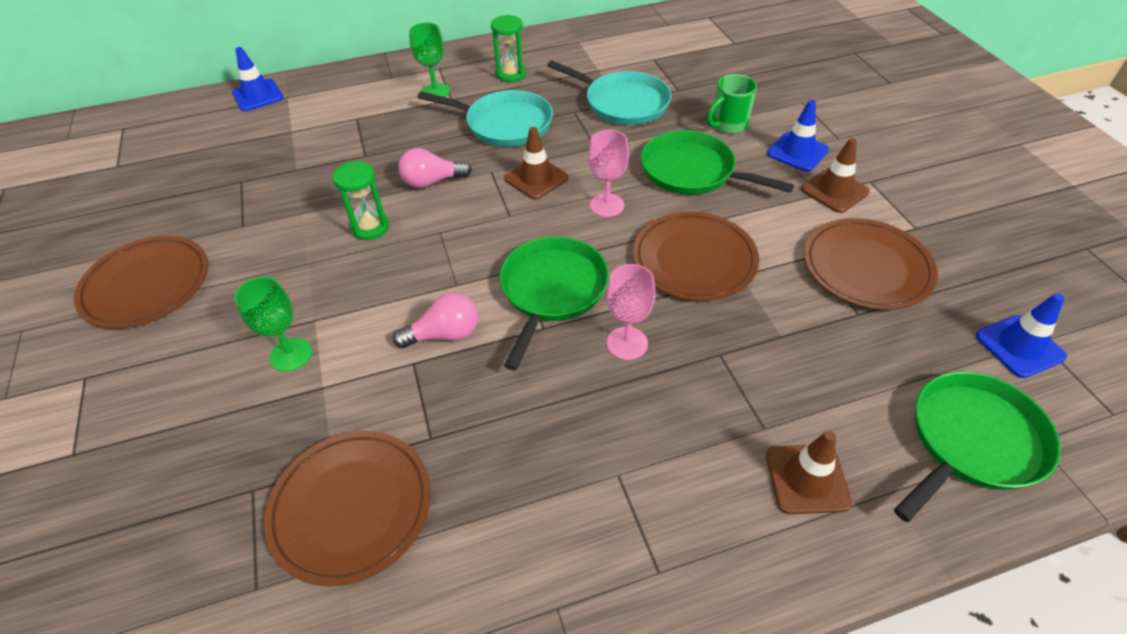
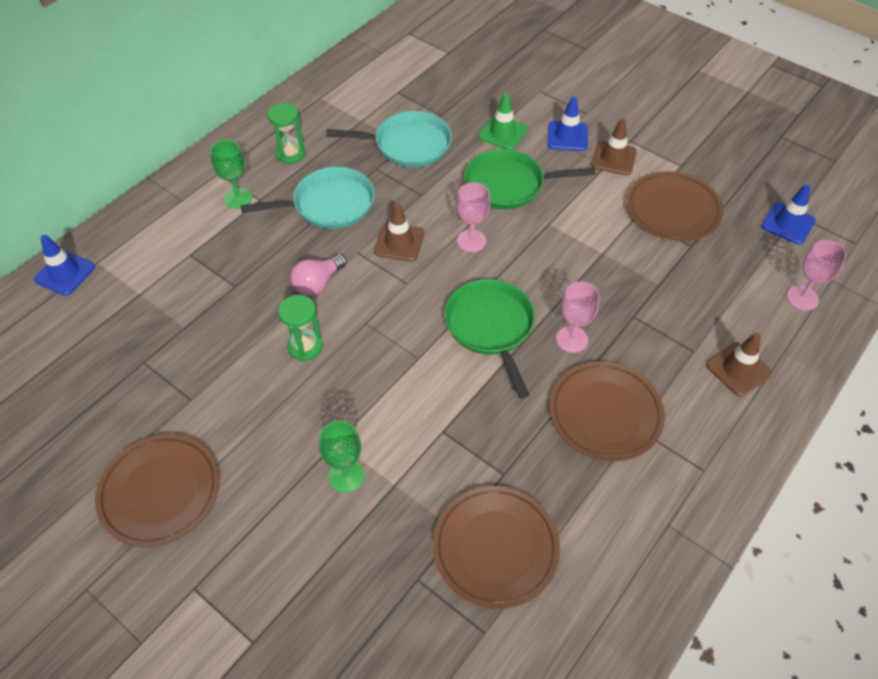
camera: 35 degrees left, 5 degrees up
pink light bulb [393,292,478,348] -> none
brown plate [633,212,759,301] -> brown plate moved to [549,361,665,461]
green mug [707,74,757,134] -> green traffic cone [478,93,528,150]
green pan [894,371,1061,522] -> pink goblet [787,240,847,311]

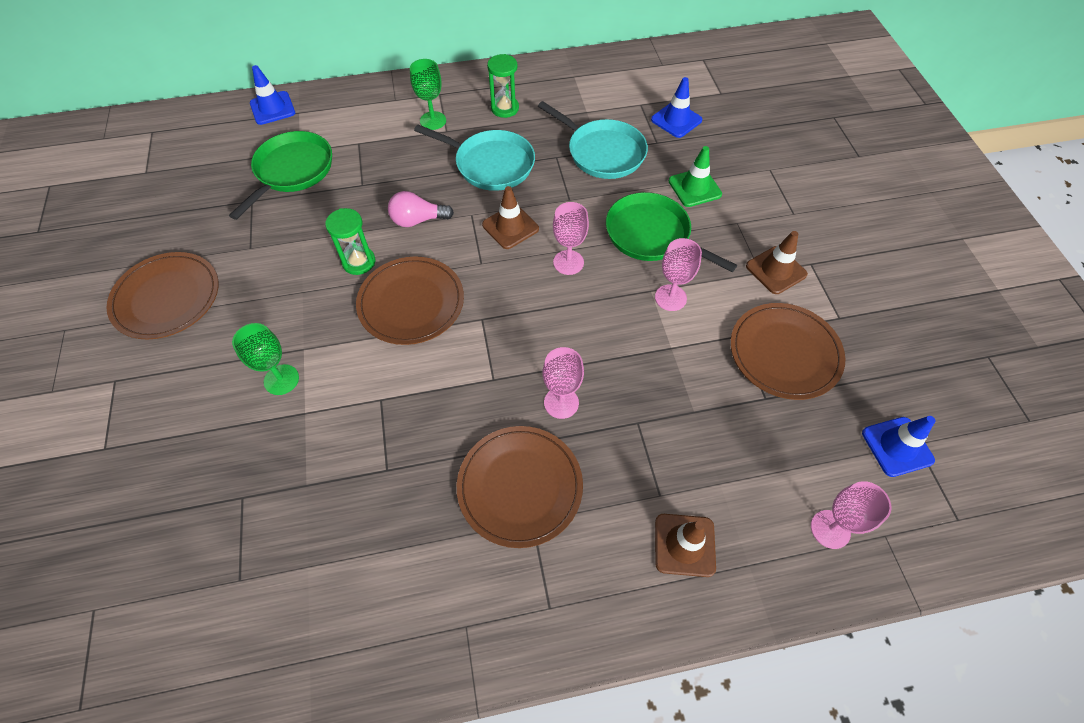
camera: 40 degrees right, 5 degrees up
brown plate [433,486,560,609] -> brown plate moved to [356,256,464,345]
green pan [445,279,535,399] -> green pan moved to [229,131,332,220]
blue traffic cone [548,96,588,151] -> blue traffic cone moved to [651,77,702,138]
none -> pink goblet [655,238,702,311]

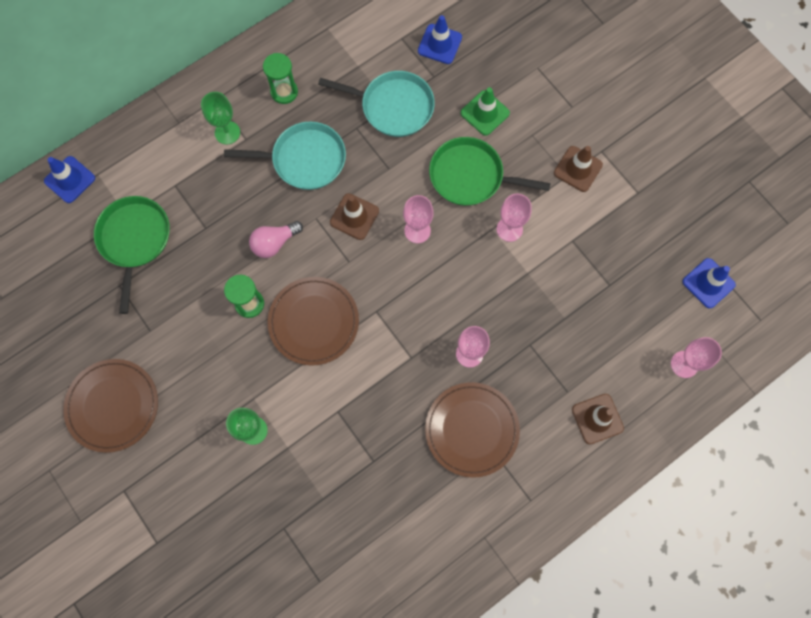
camera: 25 degrees left, 15 degrees up
brown plate [730,303,845,400] -> none

